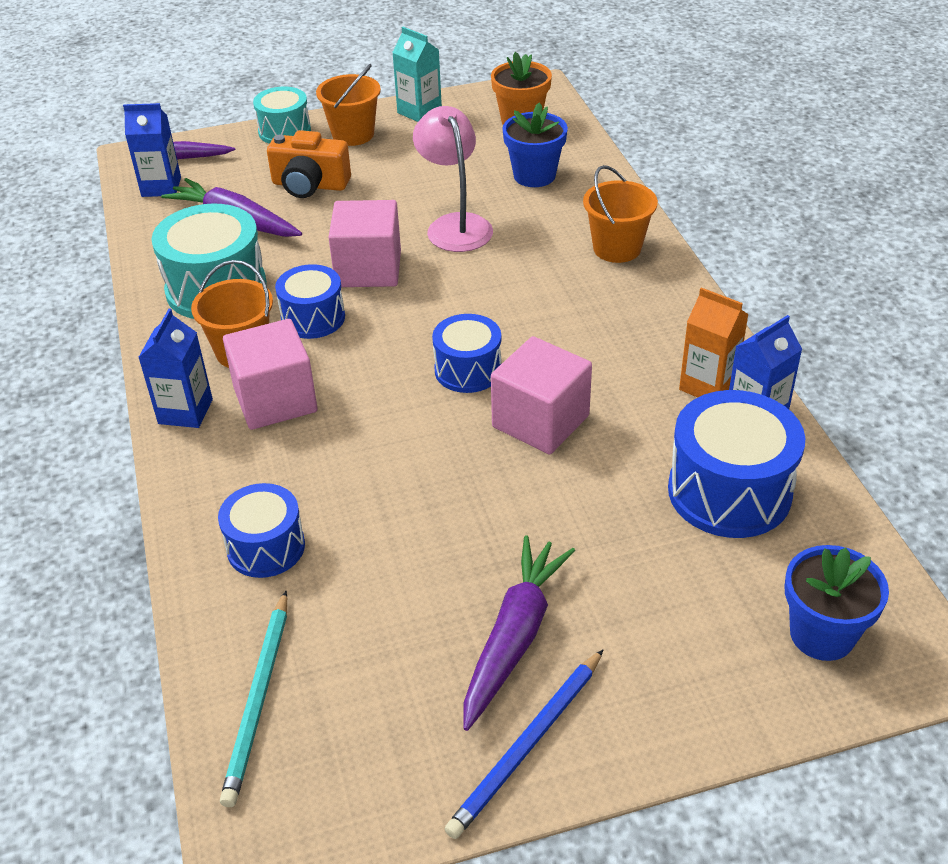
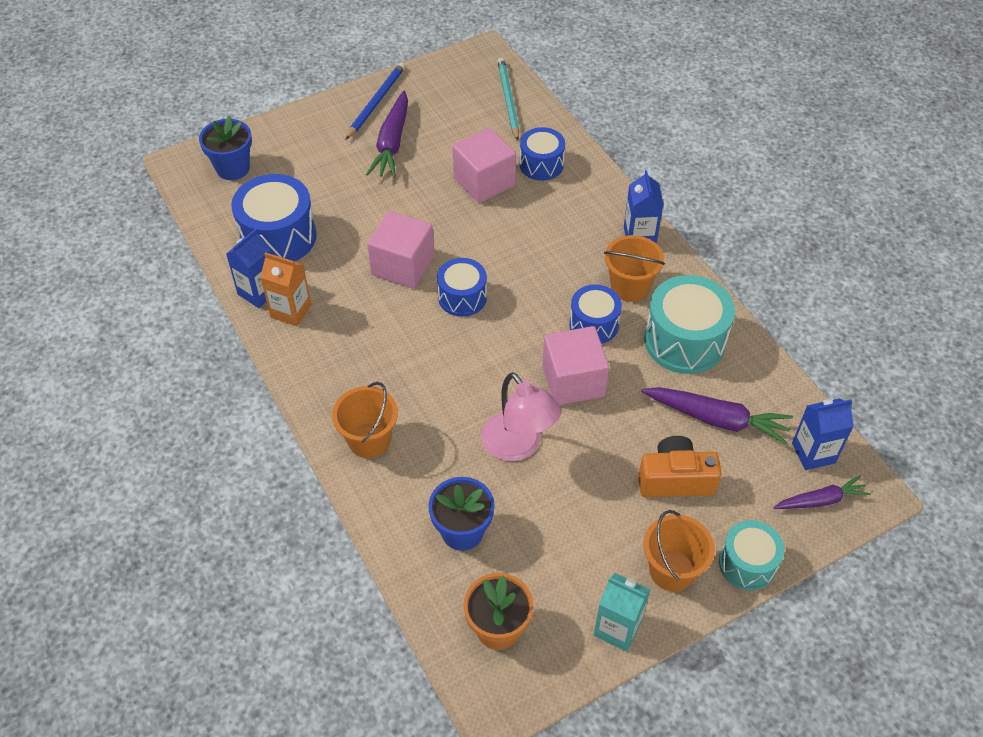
camera: 165 degrees right, 10 degrees up
pink cube [223,319,318,430] -> pink cube moved to [453,127,516,203]

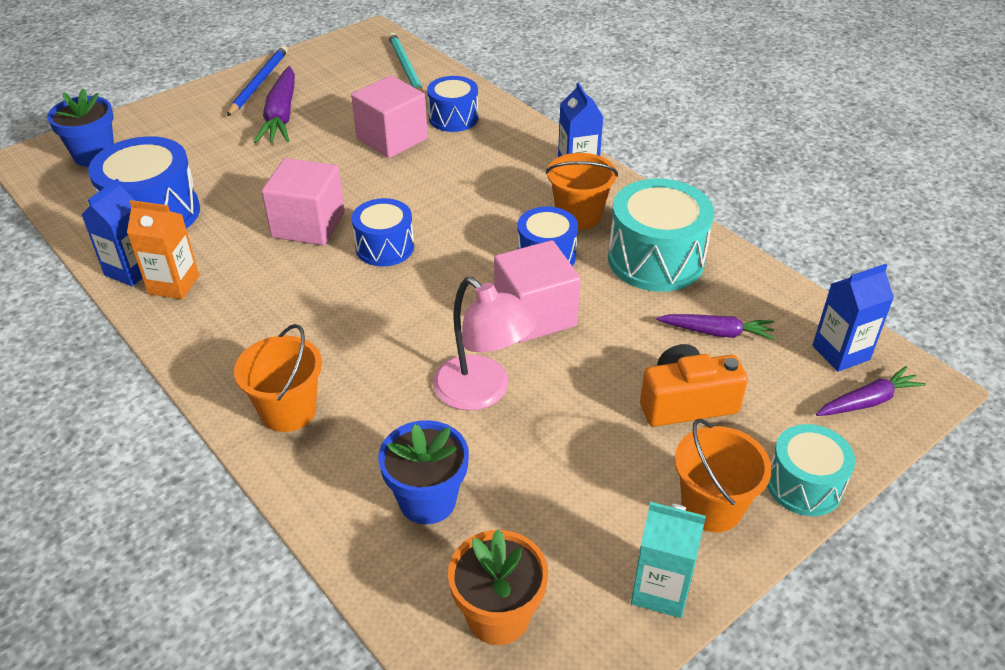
camera: 10 degrees left, 10 degrees down
purple carrot [641,387,793,445] -> purple carrot [656,314,775,340], size x0.63

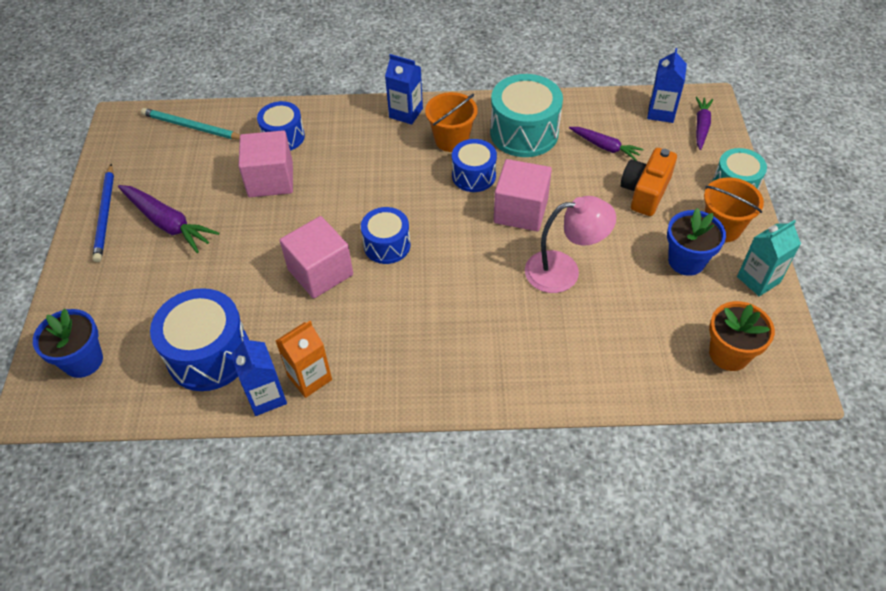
camera: 50 degrees left, 10 degrees up
blue pencil [227,46,288,116] -> blue pencil turned 150 degrees counterclockwise [92,164,114,262]
orange bucket [234,324,322,432] -> none
blue flower pot [378,420,469,524] -> blue flower pot moved to [667,208,726,276]
purple carrot [656,314,775,340] -> purple carrot turned 75 degrees clockwise [569,127,644,161]

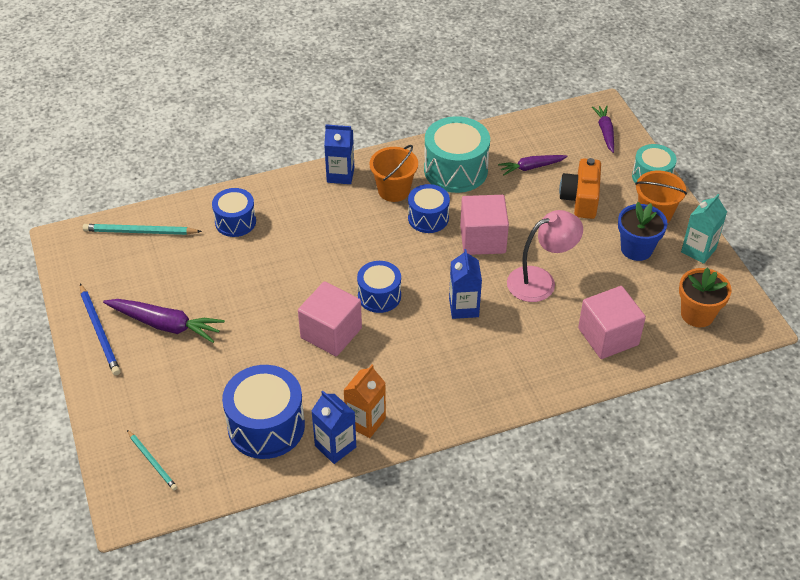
camera: 20 degrees left, 5 degrees down
blue flower pot [33,308,103,378] -> turquoise pencil [127,430,177,490]
pink cube [238,130,293,197] -> pink cube moved to [578,286,646,359]
purple carrot [569,127,644,161] -> purple carrot turned 150 degrees clockwise [498,155,568,175]
blue carton [647,48,687,123] -> blue carton moved to [449,249,482,319]

